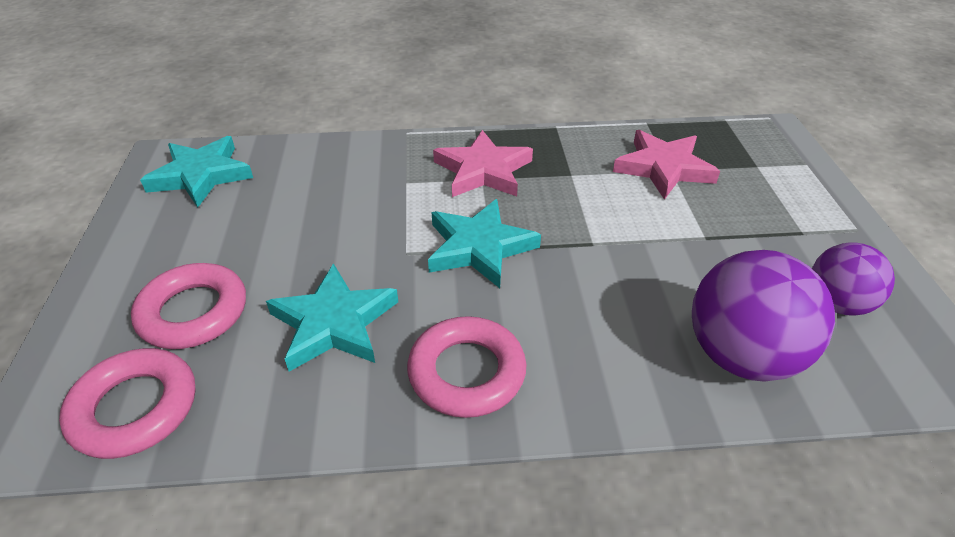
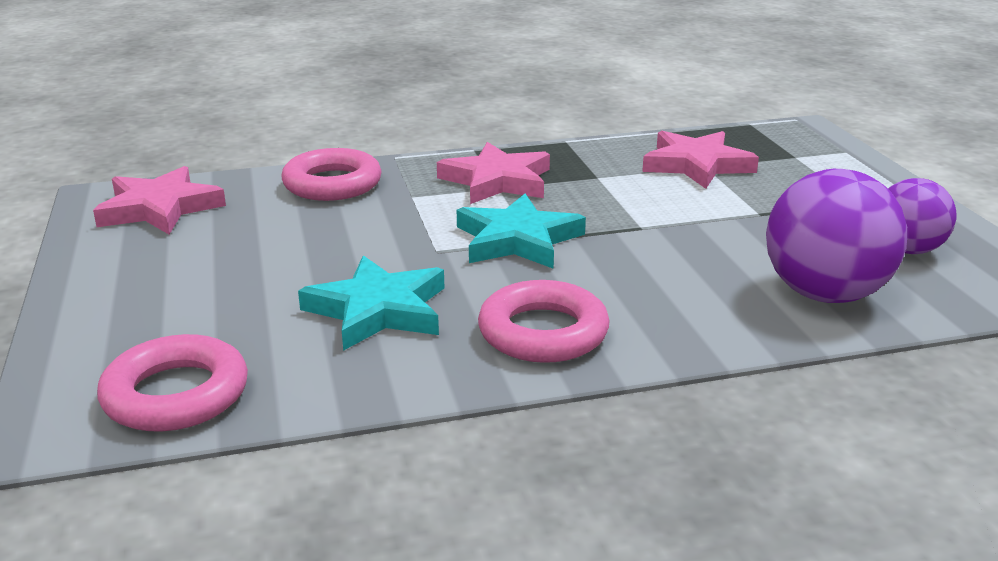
camera: 10 degrees left, 15 degrees down
pink ring [131,263,246,349] -> pink ring moved to [281,148,382,201]
turquoise star [140,136,253,207] -> pink star [93,166,226,234]

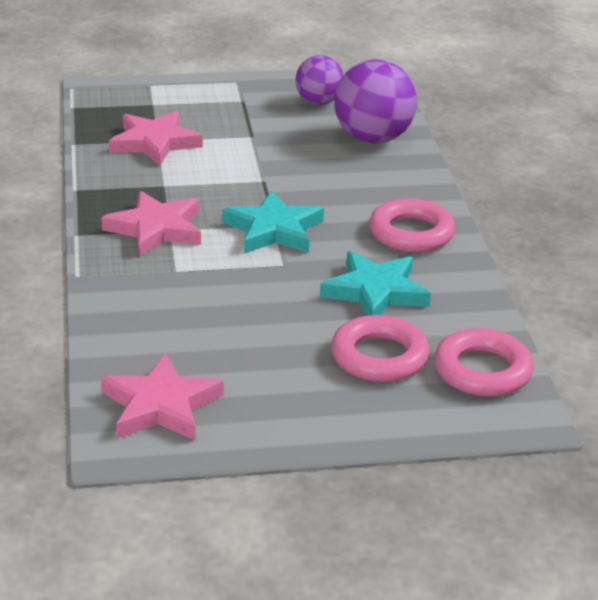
camera: 85 degrees left, 5 degrees up
pink ring [281,148,382,201] -> pink ring moved to [331,315,429,382]

